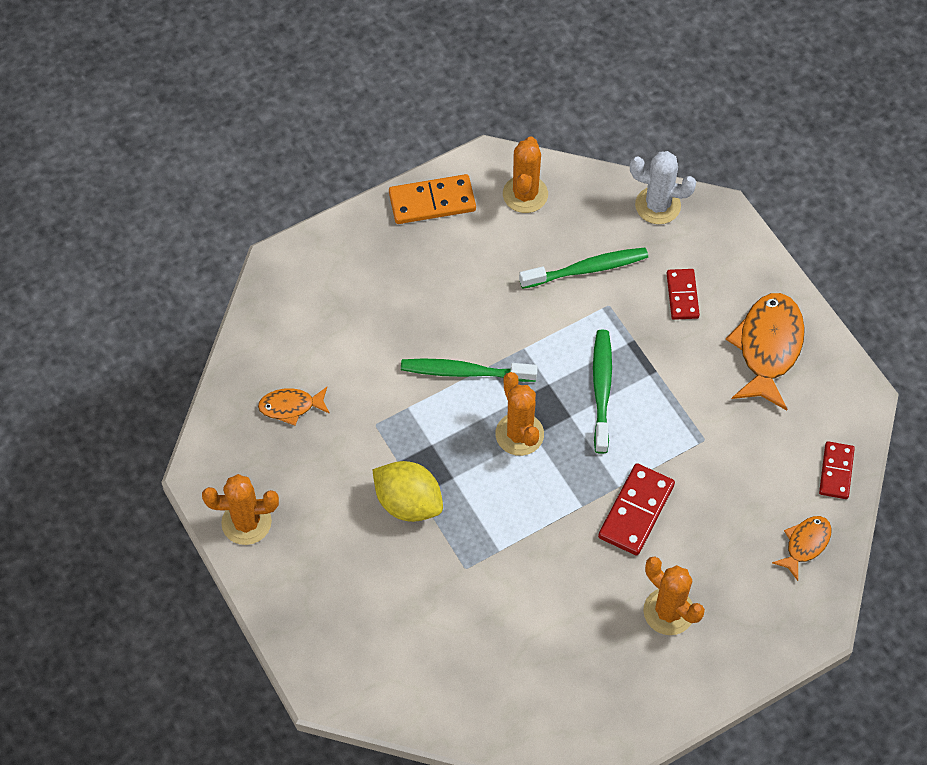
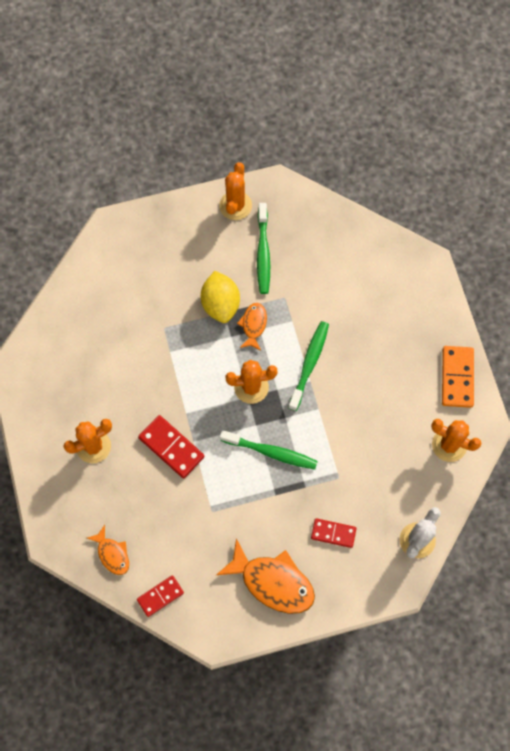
camera: 105 degrees right, 10 degrees up
orange fish [258,387,330,426] -> orange fish moved to [237,303,267,350]
yellow lemon [372,461,443,522] -> yellow lemon turned 60 degrees counterclockwise [201,271,240,323]
green toothbrush [519,248,648,289] -> green toothbrush moved to [257,203,270,294]
red domino [819,441,855,499] -> red domino turned 60 degrees counterclockwise [137,575,184,617]

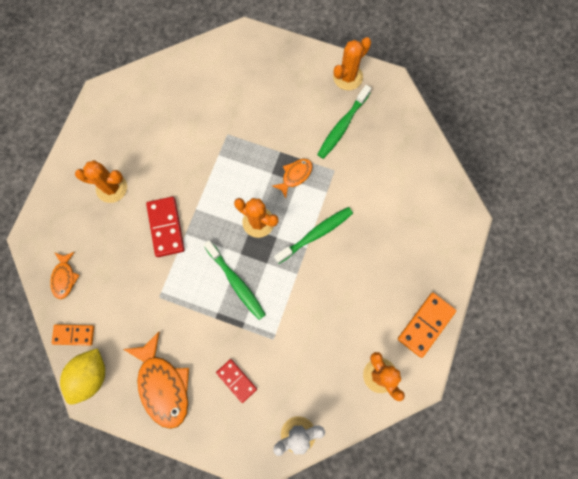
camera: 35 degrees right, 5 degrees up
red domino [137,575,184,617] -> orange domino [52,324,94,346]
yellow lemon [201,271,240,323] -> yellow lemon moved to [60,348,105,405]

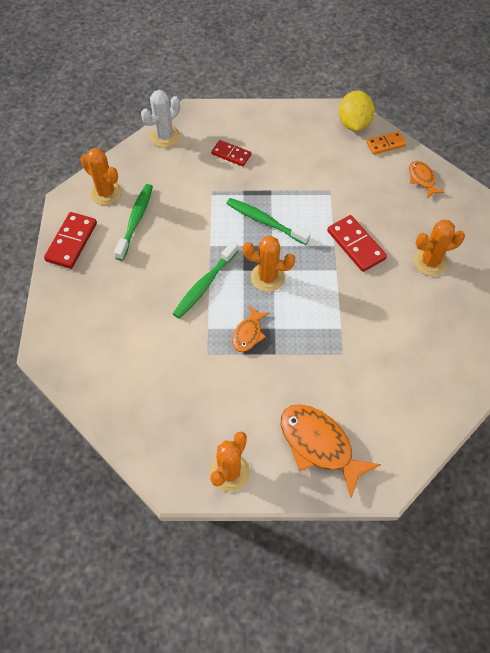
camera: 160 degrees right, 15 degrees down
orange fish [123,331,189,429] -> orange fish moved to [281,404,381,498]
green toothbrush [317,85,371,159] -> green toothbrush moved to [114,184,153,261]
orange domino [398,293,456,358] -> red domino [44,212,97,269]

